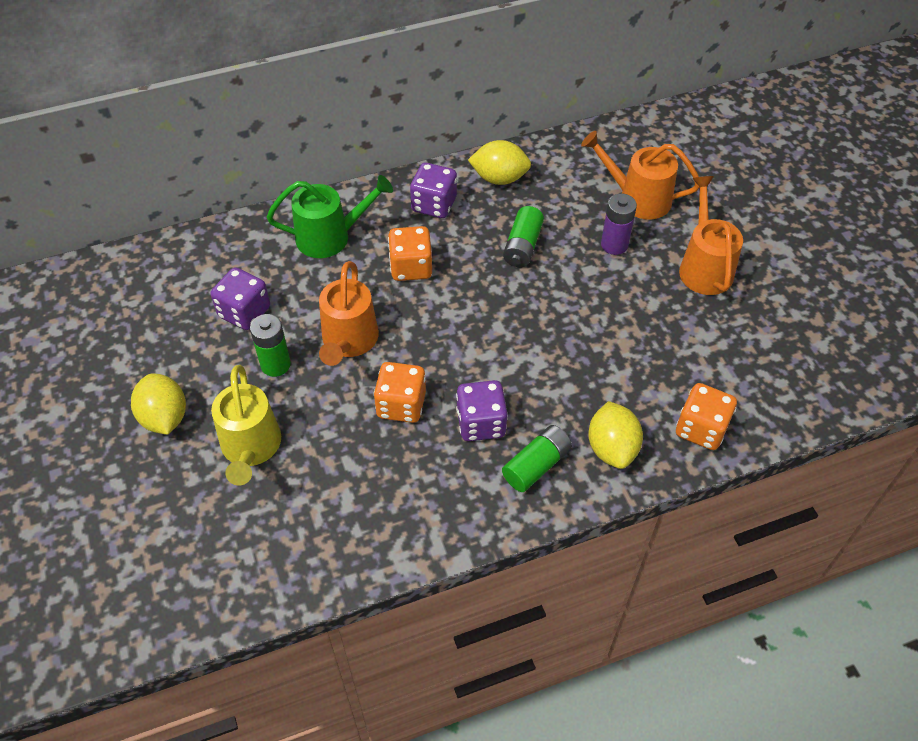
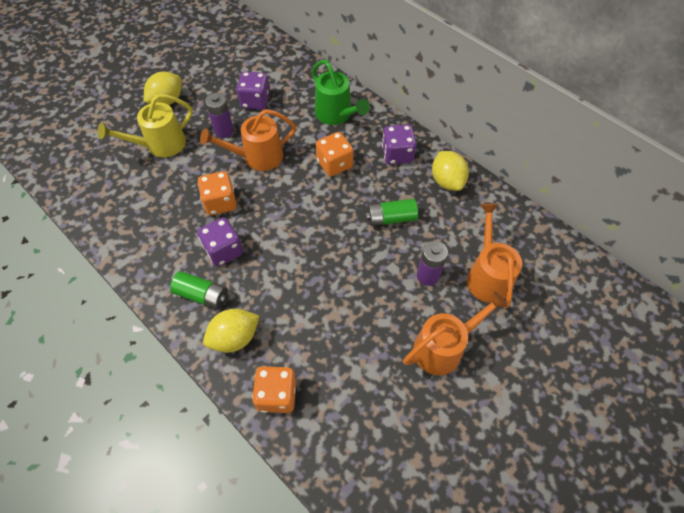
camera: 65 degrees right, 5 degrees up
green battery [250,314,291,377] -> purple battery [205,93,234,138]

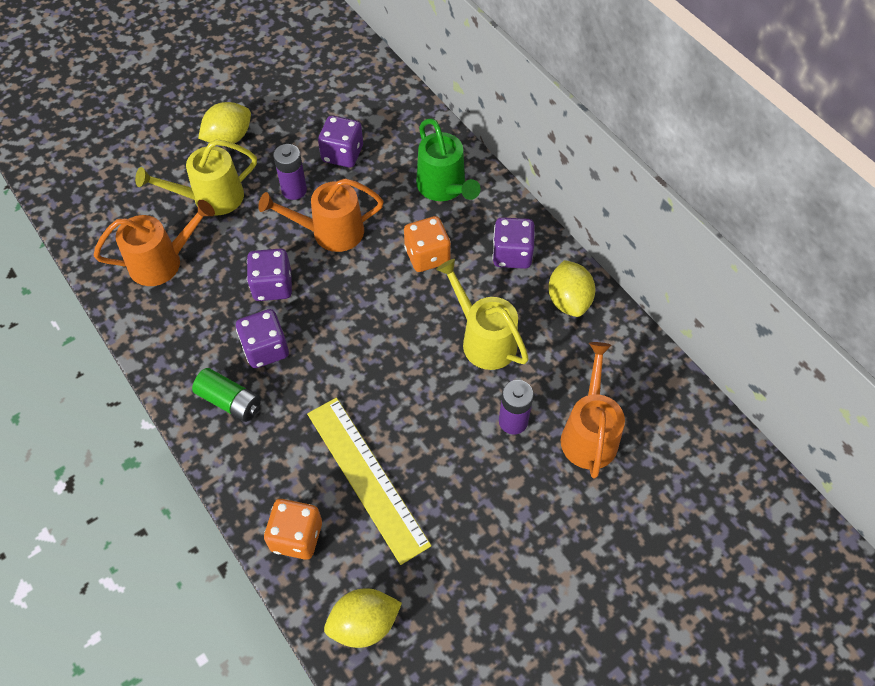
camera: 10 degrees right, 0 degrees up
orange dice [198,171,237,215] -> purple dice [247,248,292,301]
yellow lemon [203,309,259,353] -> yellow lemon moved to [324,588,402,648]
green battery [365,199,418,226] -> yellow watering can [436,259,529,370]
orange watering can [403,291,508,375] -> orange watering can moved to [94,200,215,286]
none -> yellow ruler [307,398,432,565]

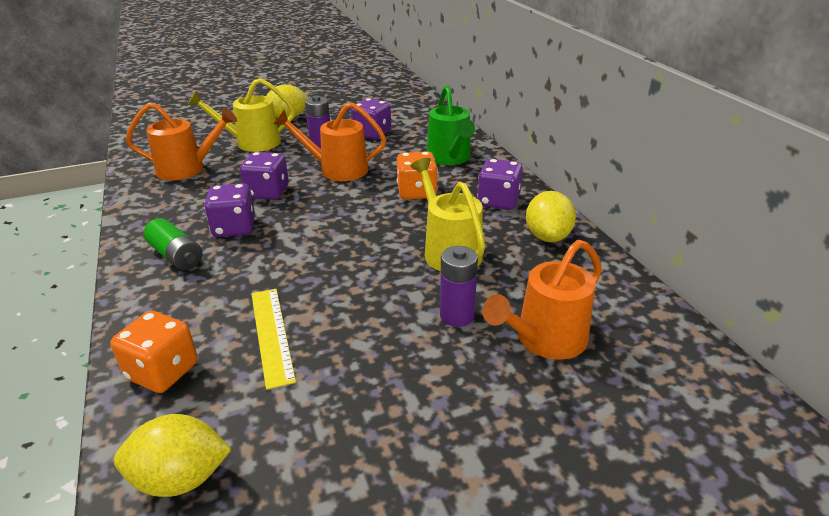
camera: 15 degrees right, 25 degrees down
yellow ruler [307,398,432,565] -> yellow ruler [252,289,296,390], size x0.66
orange watering can [561,342,625,478] -> orange watering can turned 150 degrees counterclockwise [482,240,602,360]

